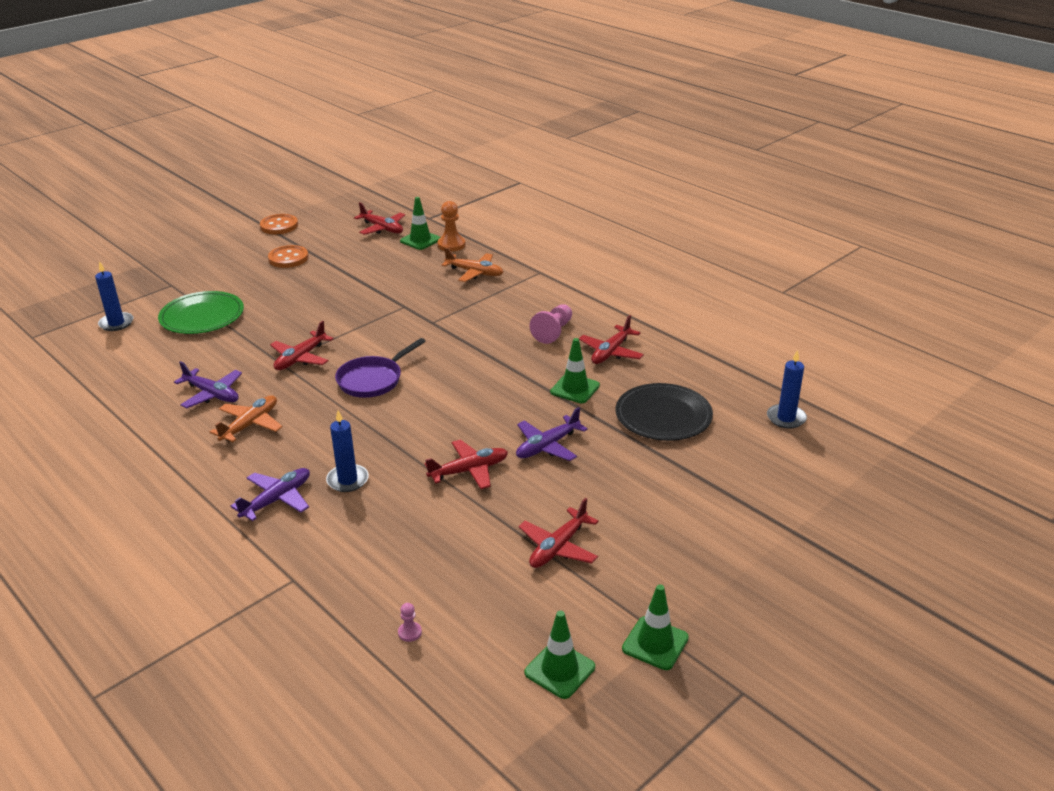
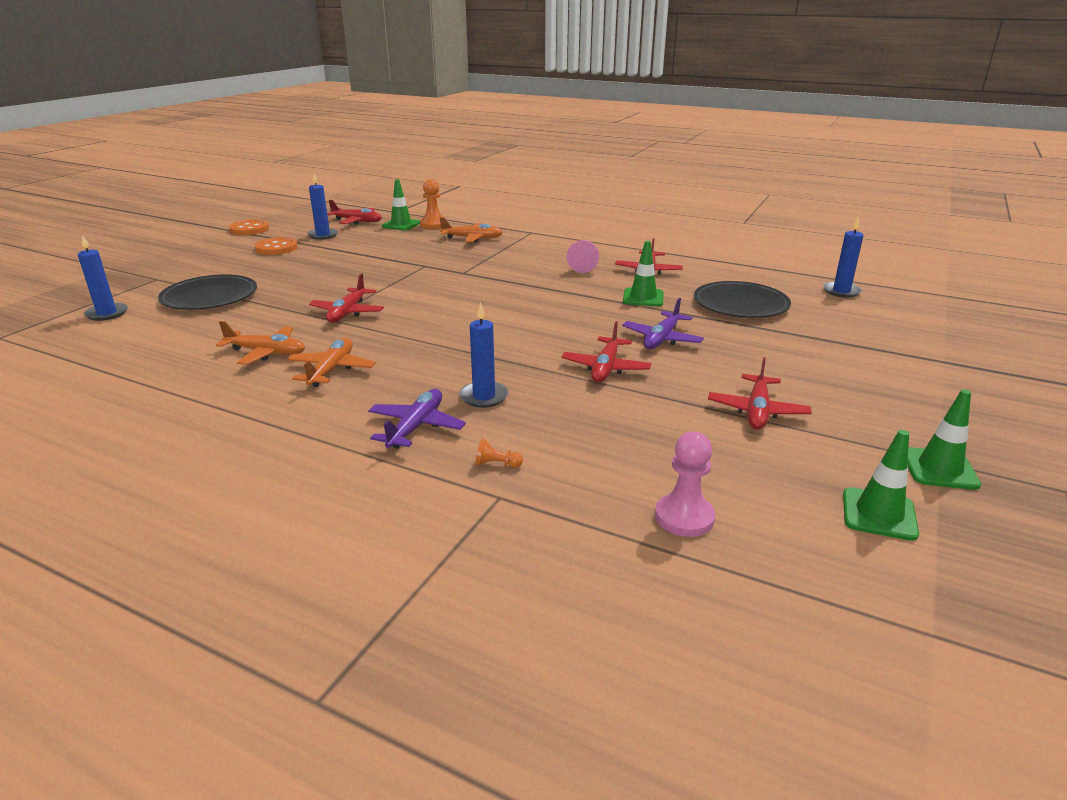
camera: 20 degrees left, 5 degrees down
green plate [158,291,244,334] -> black plate [158,274,257,310]
purple plane [174,361,242,408] -> orange plane [216,321,305,365]
purple pan [335,338,426,398] -> none
pink pawn [398,603,422,642] -> pink pawn [655,432,716,537], size x1.98
red plane [424,439,508,489] -> red plane turned 150 degrees clockwise [562,321,651,382]
none -> blue candle [307,173,338,240]
none -> orange pawn [475,439,523,468]

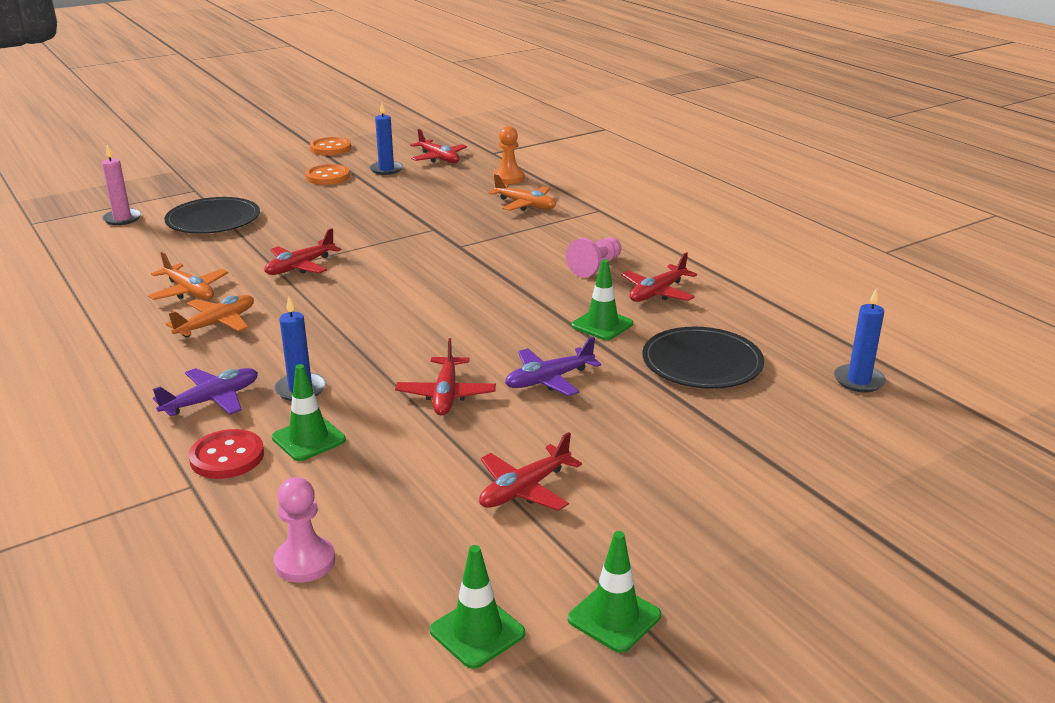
camera: 30 degrees right, 0 degrees up
blue candle [78,235,128,321] -> pink candle [102,145,141,225]
green traffic cone [382,179,420,230] -> green traffic cone moved to [272,364,346,461]
orange pawn [475,439,523,468] -> red button [189,429,264,479]
red plane [562,321,651,382] -> red plane turned 45 degrees counterclockwise [395,338,496,416]

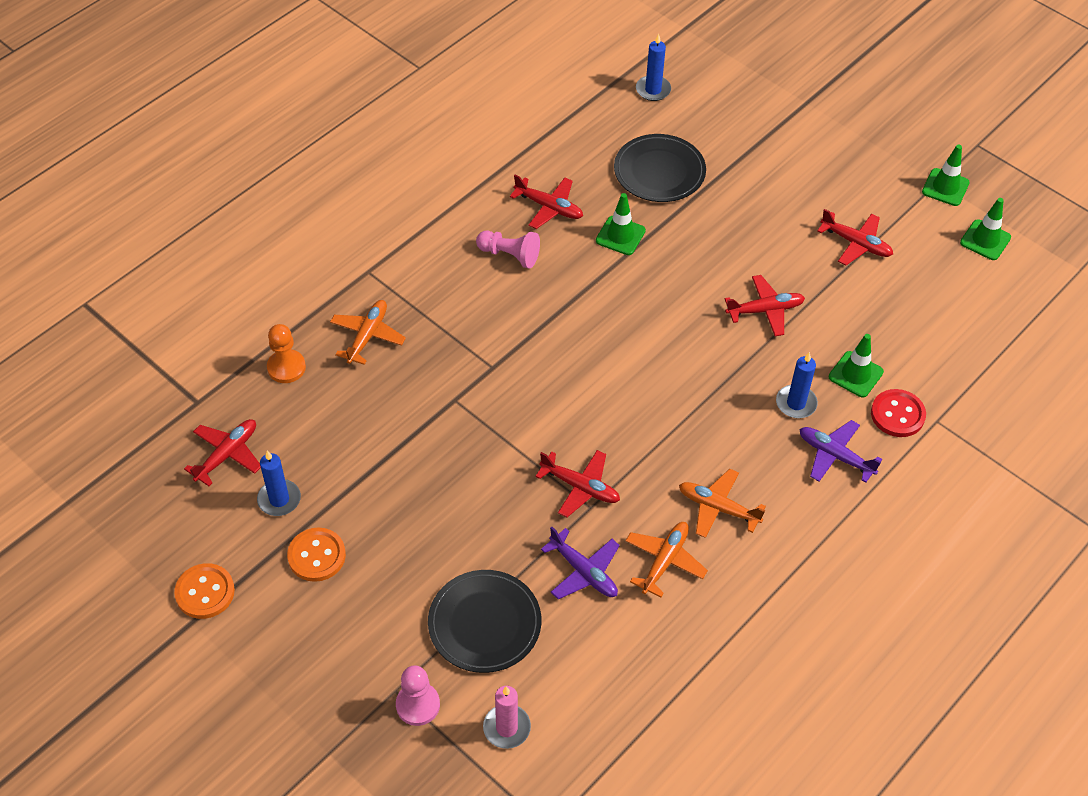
camera: 105 degrees left, 25 degrees up
pink pawn [274,477,335,583] -> pink pawn moved to [396,665,440,726]
purple plane [505,337,601,396] -> purple plane moved to [541,527,620,599]

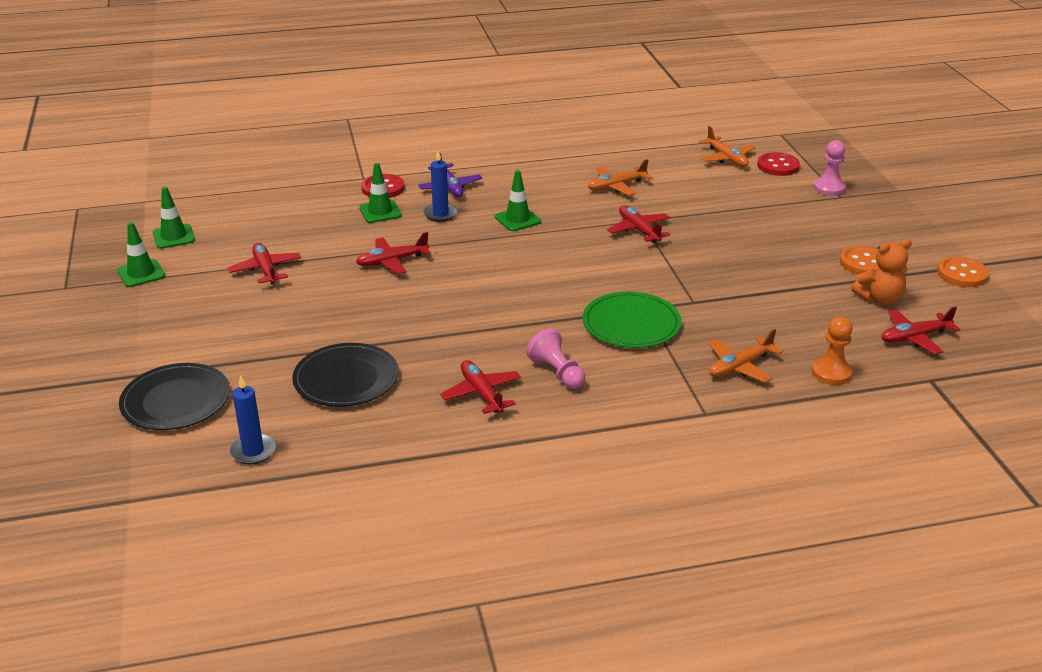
camera: 145 degrees left, 20 degrees down
blue candle [257,450,301,516] -> orange teddy bear [852,239,912,305]
black plate [428,570,541,673] -> black plate moved to [119,363,230,430]
pink candle [483,686,531,749] -> red button [757,152,800,176]
purple plane [541,527,620,599] -> none
green traffic cone [596,193,646,255] -> green traffic cone moved to [495,170,541,231]
orange plane [679,469,766,538] -> orange plane moved to [699,126,755,167]
red plane [725,275,805,336] -> red plane turned 45 degrees counterclockwise [356,232,431,274]
none -> green plate [583,292,682,348]

